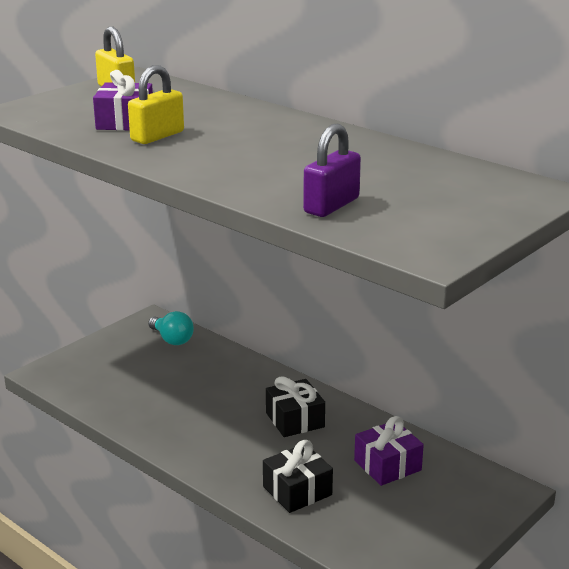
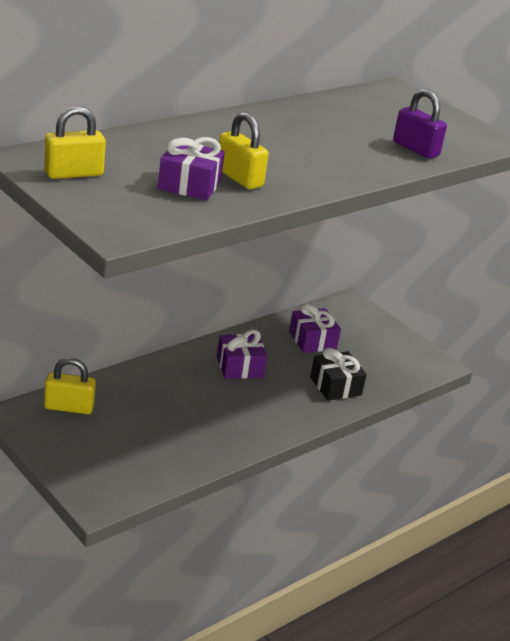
camera: 85 degrees left, 5 degrees up
turquoise light bulb [148,311,194,345] -> yellow padlock [44,358,96,414]
black gift [266,376,325,437] -> purple gift [217,330,267,379]

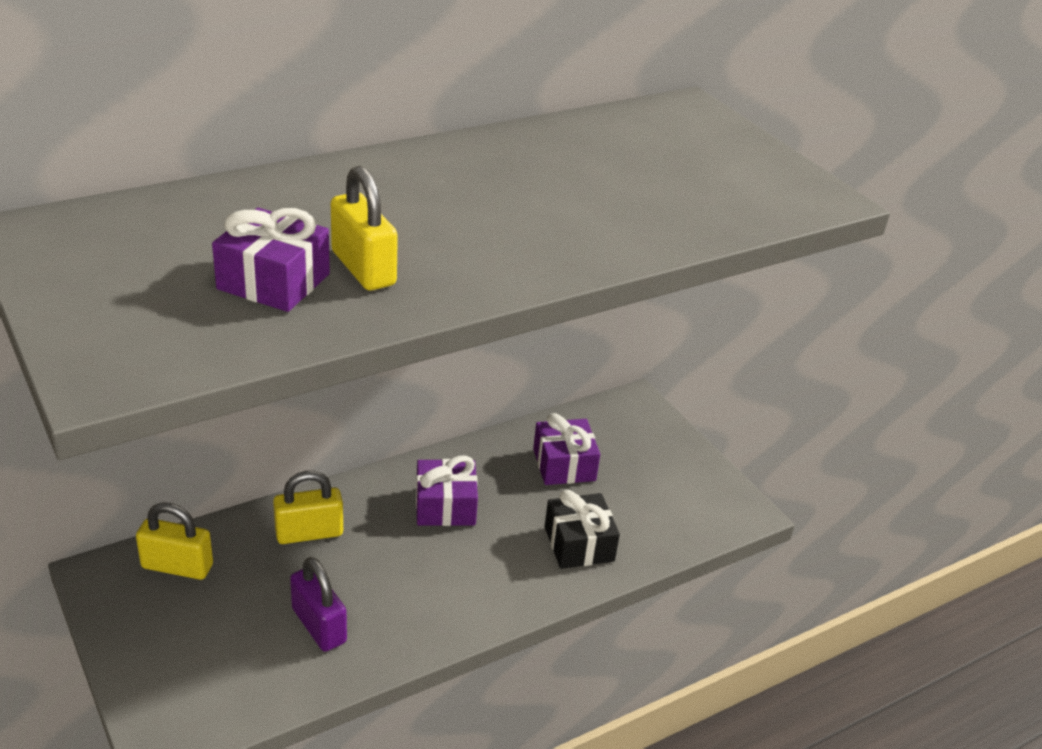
camera: 10 degrees right, 5 degrees up
yellow padlock [44,106,106,179] -> yellow padlock moved to [273,471,343,544]
purple padlock [393,89,447,159] -> purple padlock moved to [290,557,347,652]

